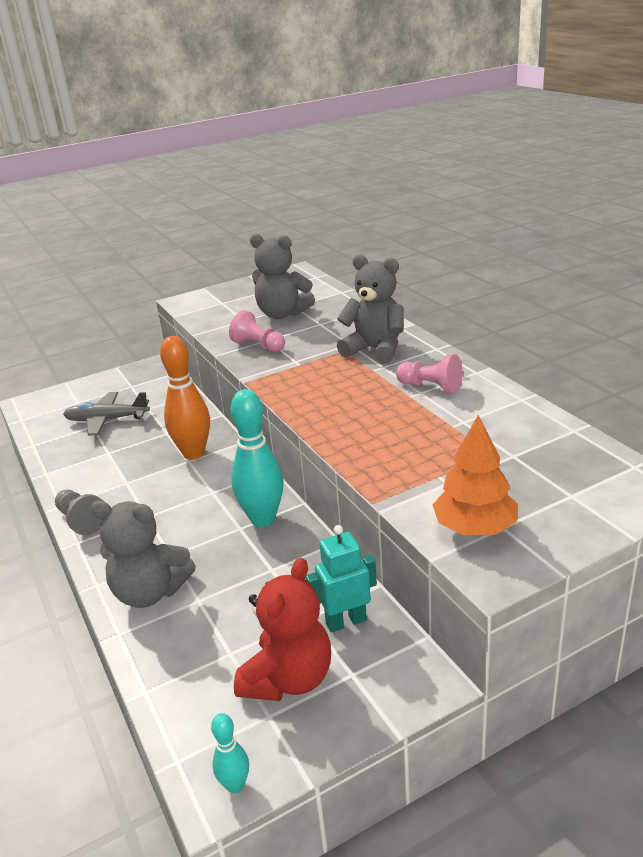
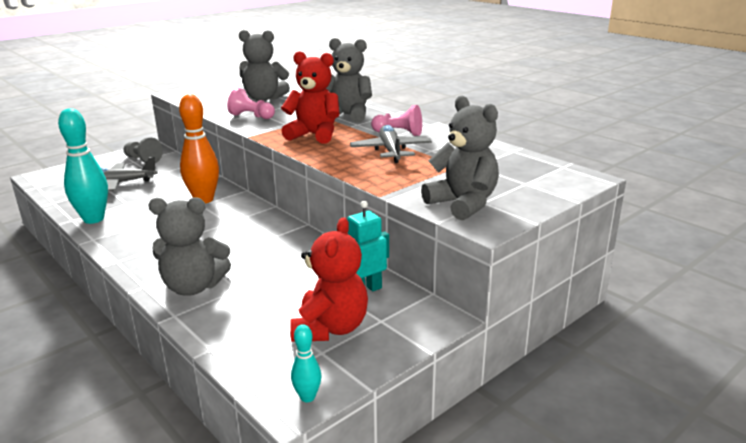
camera: 15 degrees left, 5 degrees down
grey pawn [55,490,103,535] -> grey pawn moved to [124,137,163,163]
turquoise bowling pin [231,389,283,527] -> turquoise bowling pin moved to [58,108,108,224]
orange tree [433,415,518,535] -> grey teddy bear [421,96,499,220]
none -> red teddy bear [281,51,340,144]
none -> grey plane [350,125,432,163]

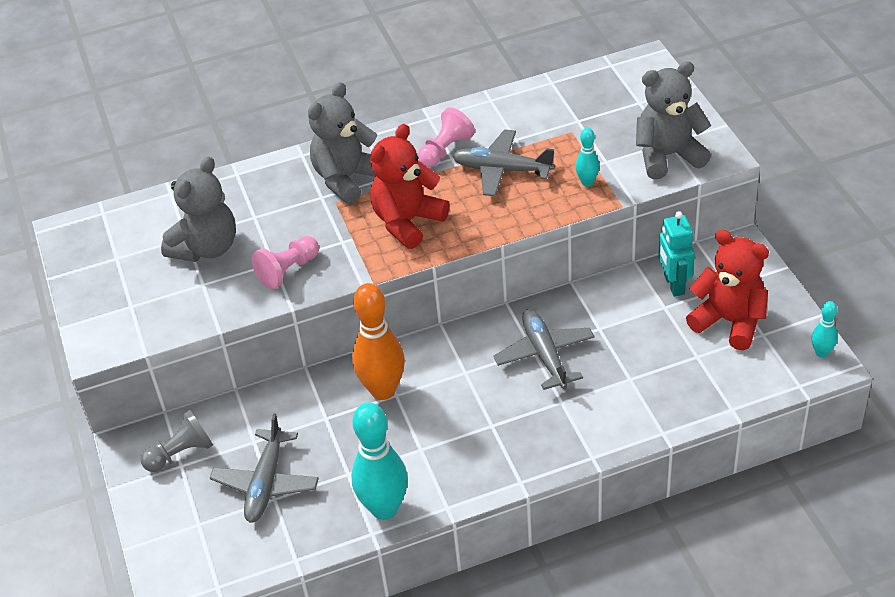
camera: 65 degrees left, 20 degrees up
grey teddy bear [148,197,231,296] -> none
none -> grey plane [493,309,595,390]
none -> turquoise bowling pin [575,128,600,187]

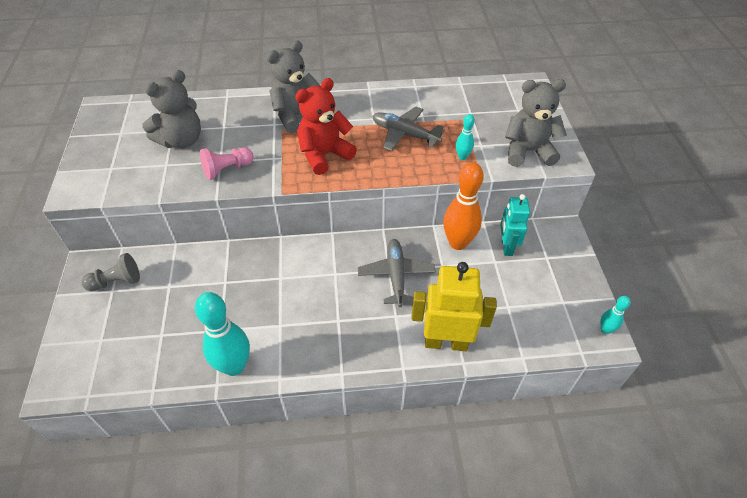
camera: 10 degrees right, 5 degrees up
grey plane [210,413,319,523] -> none
orange bowling pin [352,283,405,400] -> orange bowling pin moved to [443,162,484,250]
pink pawn [418,107,475,167] -> none
red teddy bear [686,229,769,350] -> none
none -> yellow robot [411,262,497,351]

